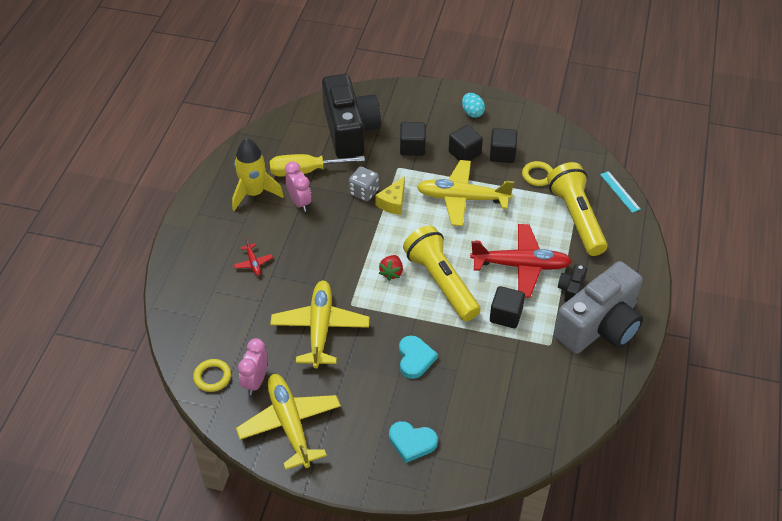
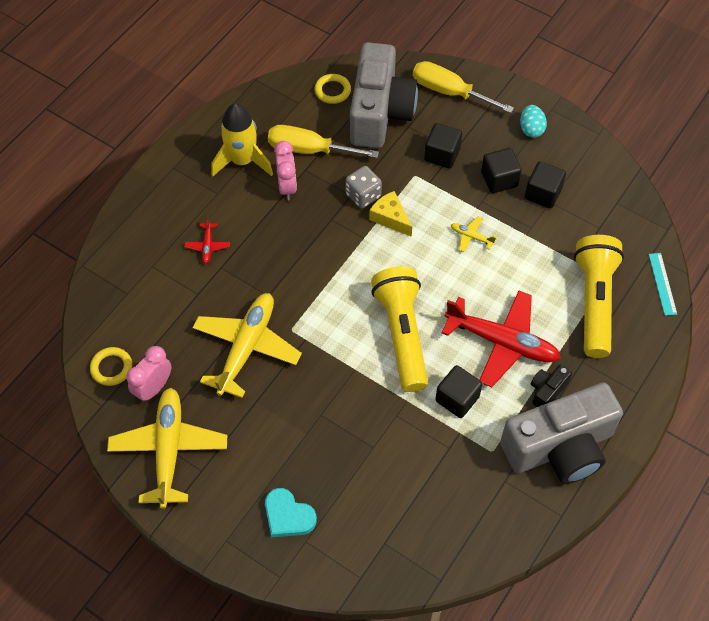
camera: 20 degrees right, 10 degrees up
black camera [322,74,381,159] -> grey camera [350,42,418,148]
yellow cheese [375,176,405,215] -> yellow cheese turned 90 degrees clockwise [369,191,412,237]
red strawberry [379,255,403,281] -> none
turquoise heart [399,336,438,379] -> none
yellow plane [417,160,514,226] -> yellow plane [451,216,497,252], size x0.42
yellow ring [522,161,553,186] -> yellow ring moved to [314,74,351,104]
none -> yellow screwdriver [413,61,514,113]

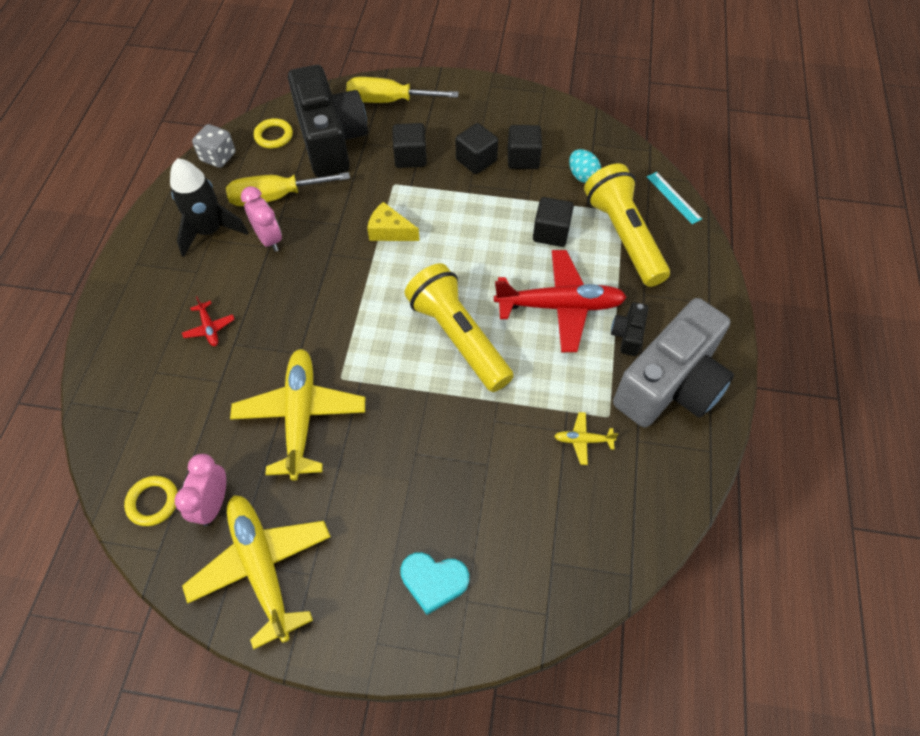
camera: 25 degrees left, 0 degrees up
yellow rocket [211,103,273,176] -> black rocket [170,158,248,257]
grey dice [345,166,382,208] -> grey dice moved to [192,124,235,168]
grey camera [350,42,418,148] -> black camera [288,65,368,177]
black cube [435,365,482,418] -> black cube moved to [533,197,574,247]
yellow plane [451,216,497,252] -> yellow plane moved to [554,412,619,465]
turquoise egg [520,105,547,138] -> turquoise egg moved to [569,149,601,183]

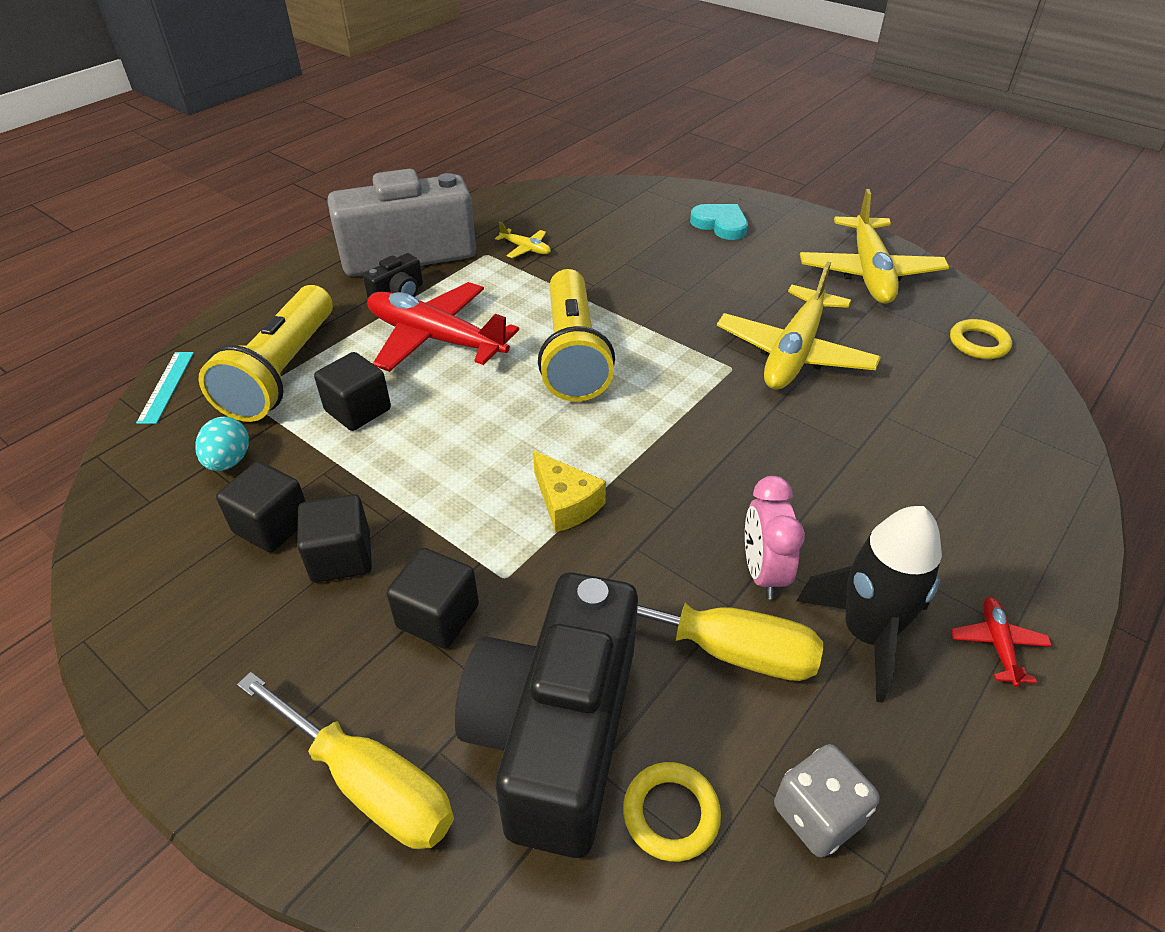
camera: 150 degrees left, 15 degrees down
pink clock [175,454,226,527] -> none
red plane [182,296,235,346] -> red plane moved to [951,597,1052,687]

